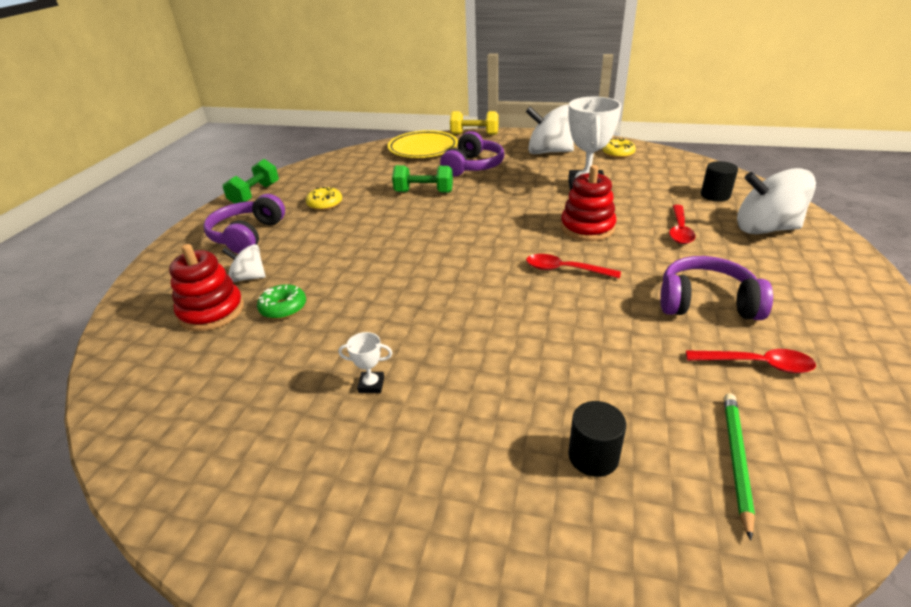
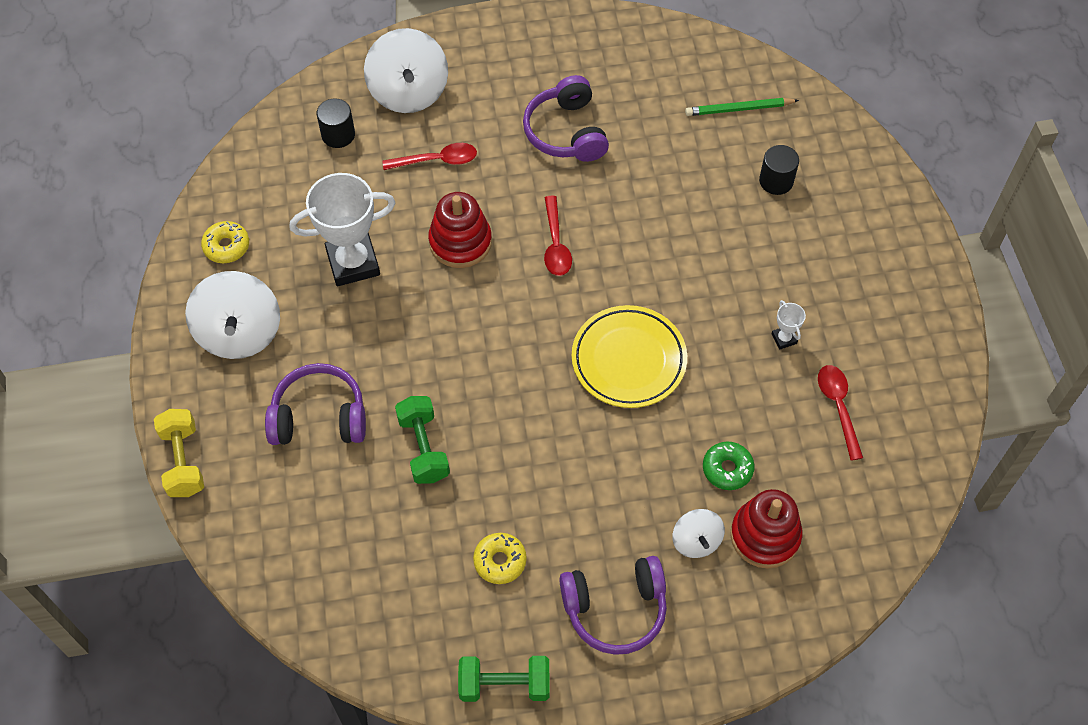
camera: 115 degrees left, 25 degrees up
yellow plate [388,130,458,158] -> yellow plate moved to [571,305,687,408]
red spoon [686,349,816,373] -> red spoon moved to [818,365,863,461]

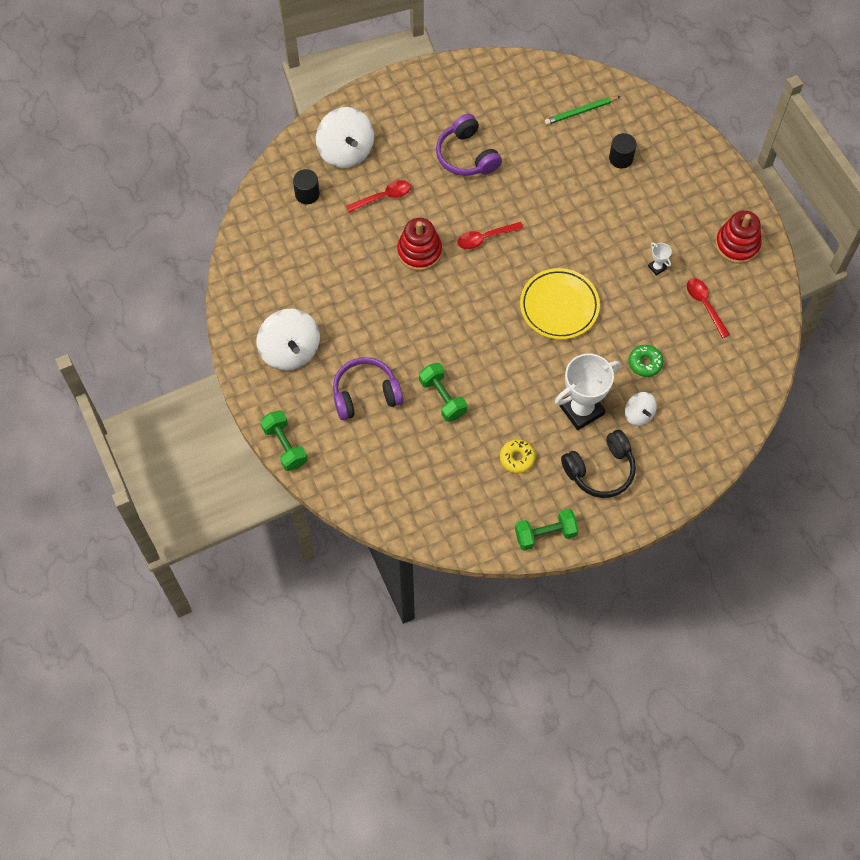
camera: 15 degrees left, 5 degrees up
yellow dumbbell [154,409,204,497] -> green dumbbell [260,410,308,471]
yellow donut [201,221,249,263] -> none
white trophy [290,173,395,286] -> white trophy moved to [555,354,620,430]
red spoon [544,196,572,276] -> red spoon turned 90 degrees clockwise [457,222,524,249]
purple headphones [559,556,667,655] -> black headphones [561,430,636,498]
red stacking toy [730,489,802,569] -> red stacking toy moved to [715,210,762,264]

